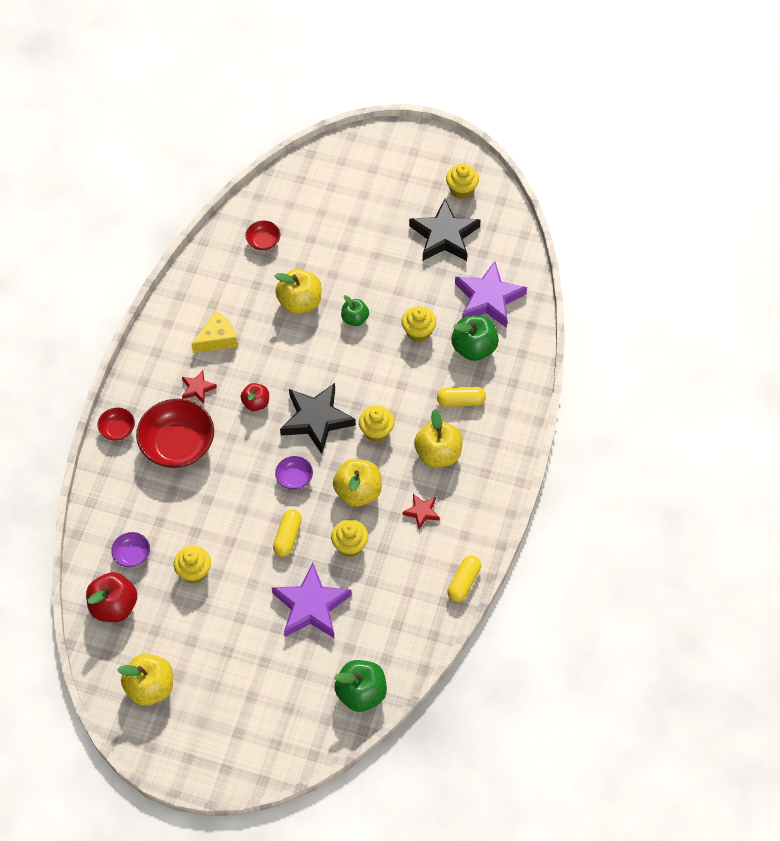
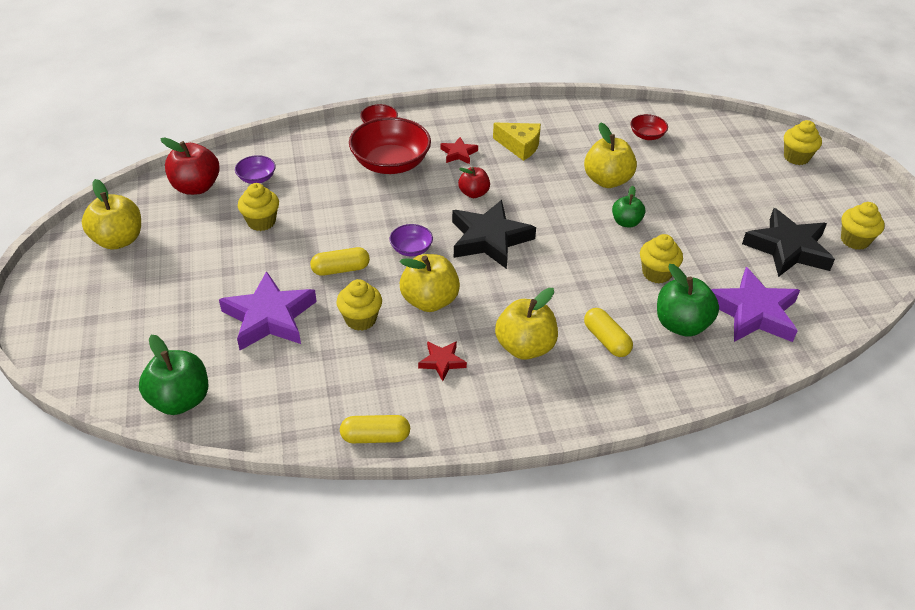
camera: 60 degrees right, 15 degrees down
yellow cupcake [359,406,395,443] -> yellow cupcake moved to [784,120,822,165]

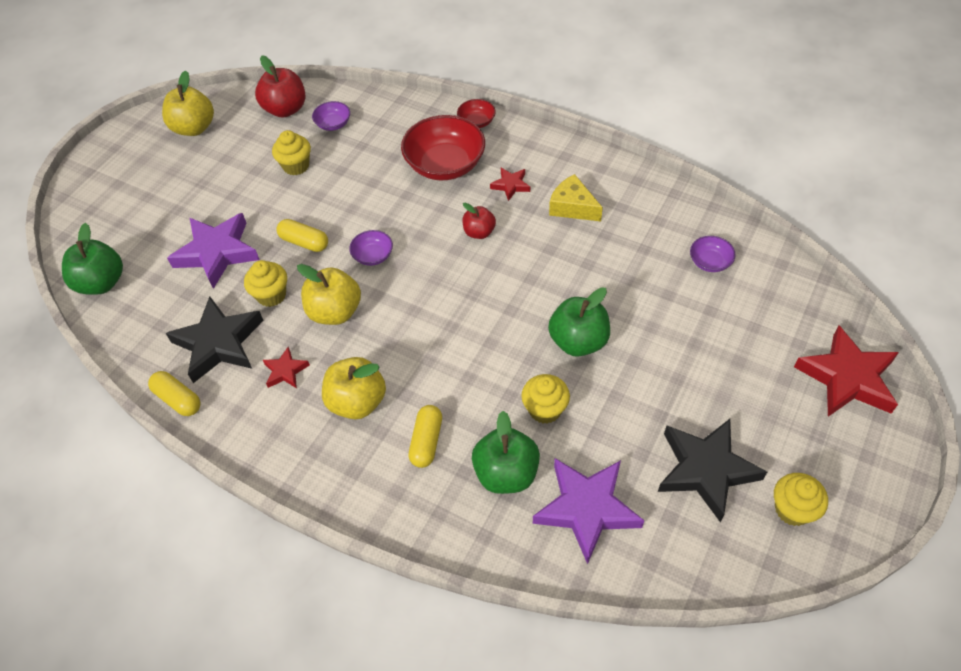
camera: 45 degrees right, 10 degrees up
black star [452,200,536,269] -> black star moved to [166,296,264,383]
yellow cheese [493,123,541,161] -> yellow cheese turned 150 degrees clockwise [549,174,603,221]
yellow apple [584,122,637,188] -> none
green apple [612,186,645,228] -> green apple [548,287,610,357], size x1.65
red bowl [630,114,668,140] -> purple bowl [690,236,736,272]
yellow cupcake [784,120,822,165] -> red star [794,326,899,417]

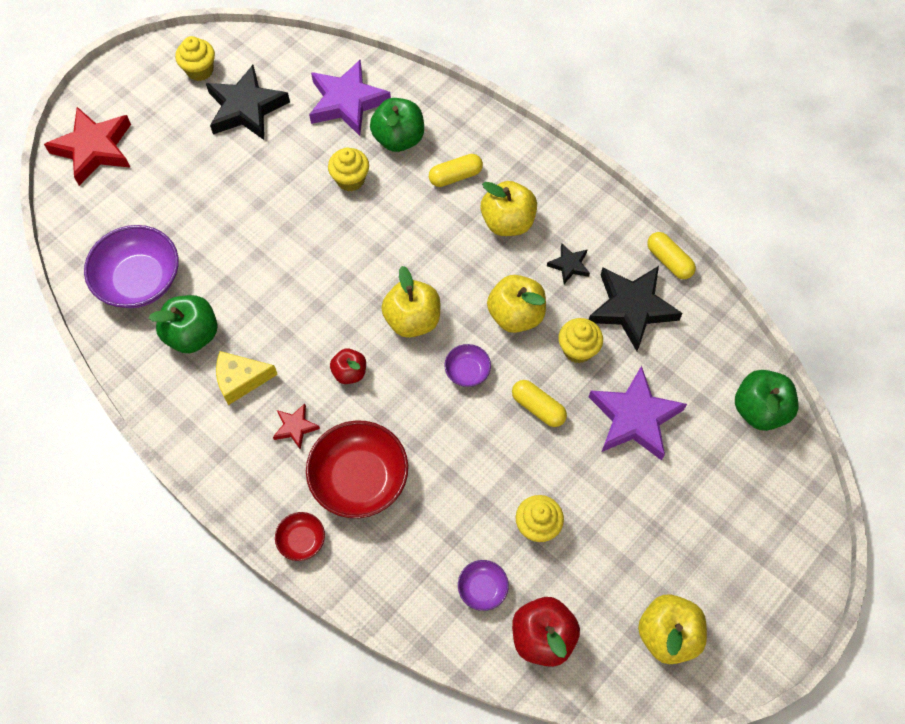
camera: 170 degrees left, 10 degrees up
red star [263,347,310,388] -> black star [547,243,590,284]
yellow capsule [408,405,442,468] -> yellow capsule turned 45 degrees clockwise [429,154,483,187]
green apple [548,287,610,357] -> green apple moved to [148,295,218,353]
yellow cheese [549,174,603,221] -> yellow cheese turned 120 degrees clockwise [216,351,278,405]
purple bowl [690,236,736,272] -> purple bowl [84,225,179,308], size x2.07
none -> yellow apple [381,266,440,338]

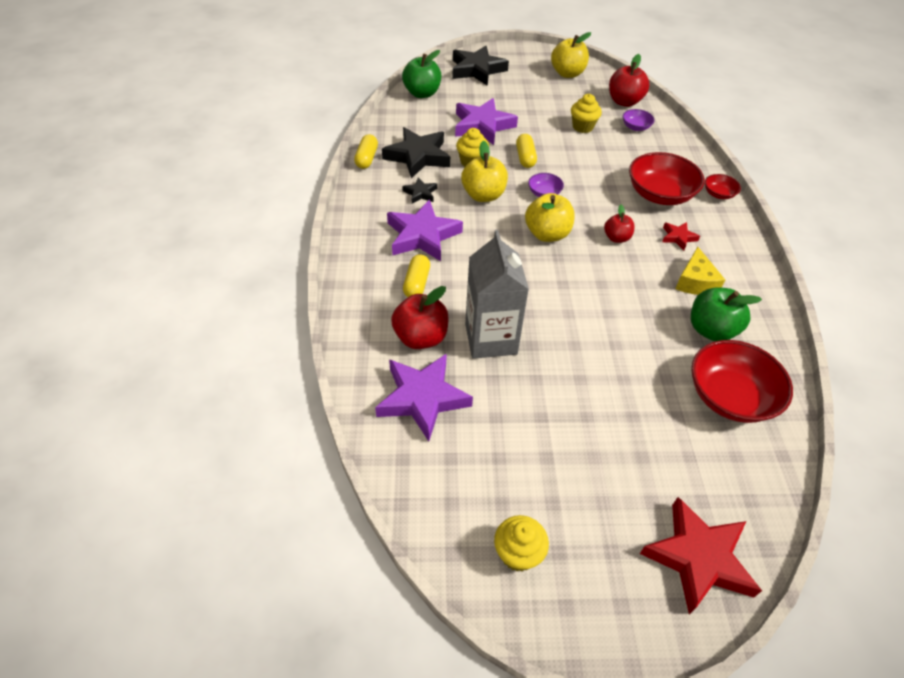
camera: 135 degrees left, 15 degrees down
purple bowl [84,225,179,308] -> red bowl [691,340,793,423]
black star [206,65,290,140] -> black star moved to [452,46,509,86]
yellow cheese [216,351,278,405] -> yellow cheese turned 60 degrees clockwise [675,247,725,295]
yellow cupcake [328,148,369,191] -> grey carton [465,230,529,359]
green apple [370,98,424,152] -> red apple [391,286,449,349]
yellow capsule [429,154,483,187] -> yellow capsule turned 75 degrees clockwise [403,254,430,297]
yellow apple [480,181,537,236] -> purple star [387,200,463,261]

